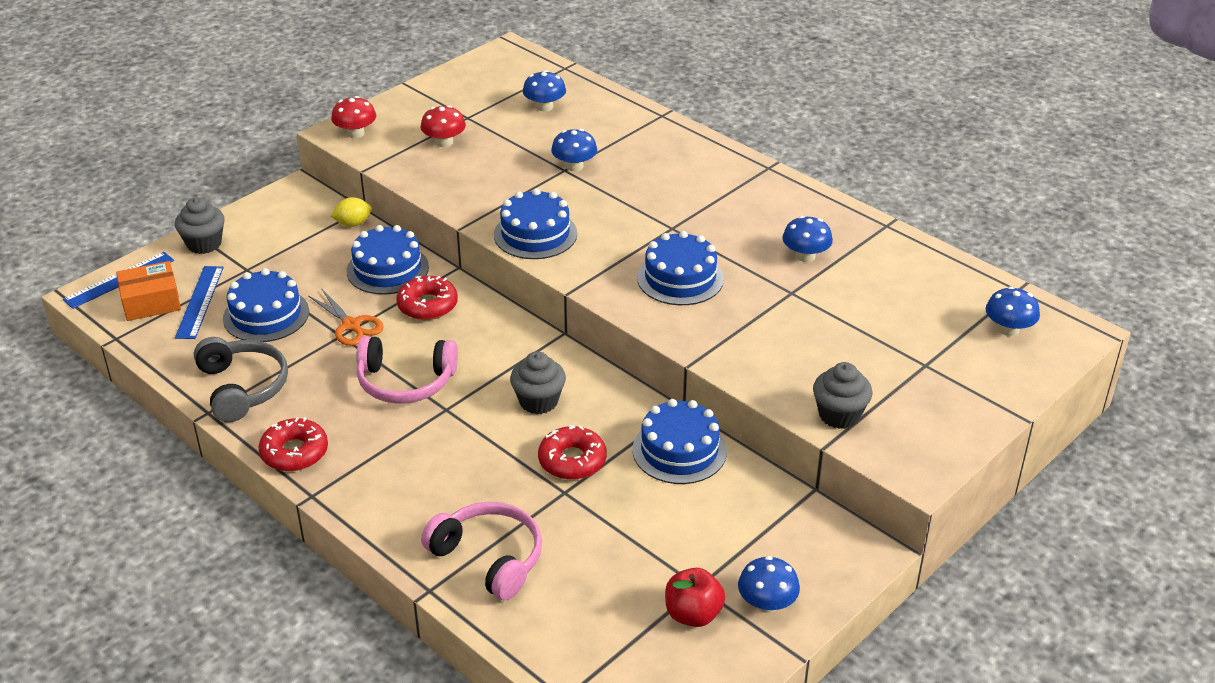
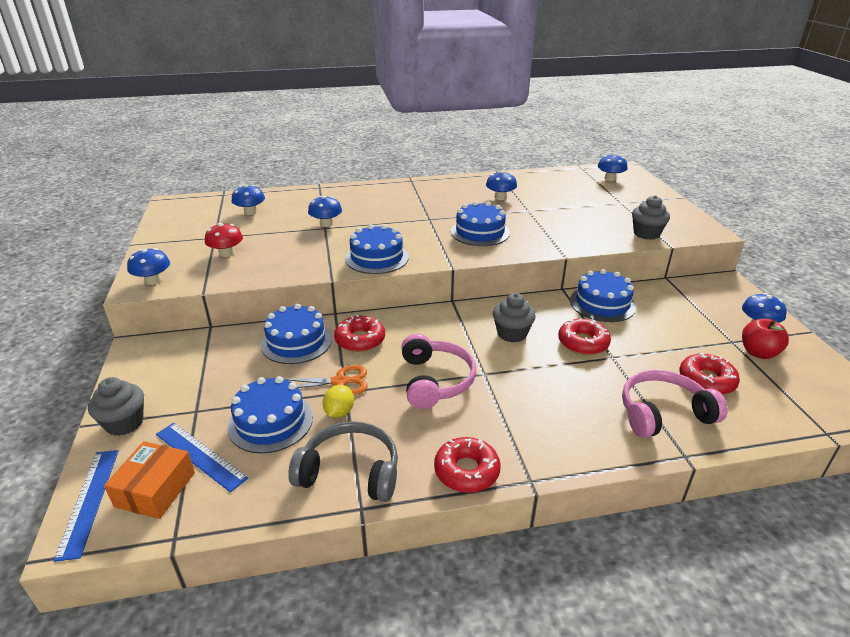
camera: 55 degrees left, 5 degrees down
red mushroom [331,96,376,138] -> blue mushroom [127,248,170,285]
yellow lemon [331,197,372,227] -> yellow lemon moved to [323,385,354,418]
pink headphones [357,336,458,404] -> pink headphones turned 45 degrees counterclockwise [401,334,476,409]
none -> red donut [679,353,740,395]

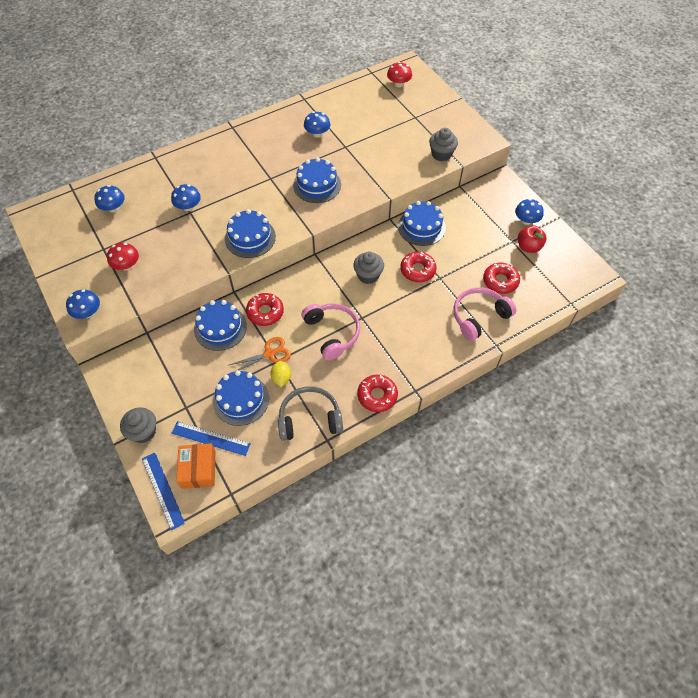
camera: 20 degrees left, 25 degrees up
blue mushroom [598,153,627,181] -> red mushroom [387,62,412,87]

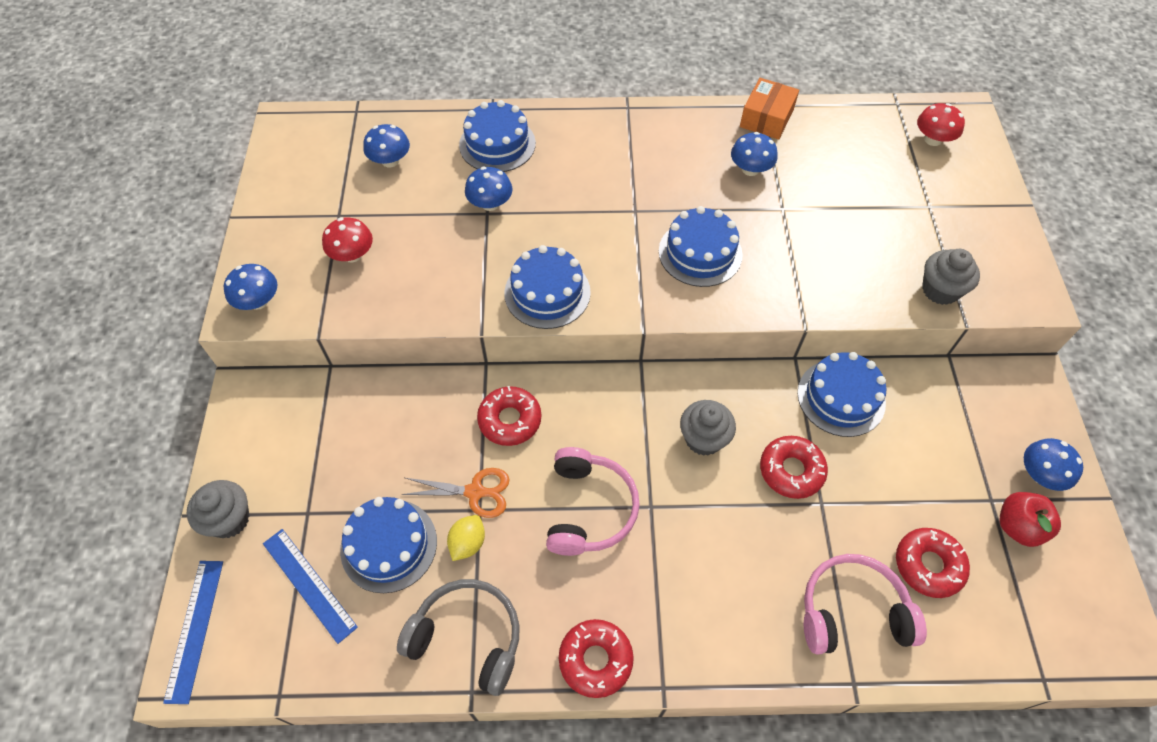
camera: 30 degrees right, 0 degrees up
orange box [176,443,216,489] -> orange box moved to [740,78,799,140]
blue cake [194,300,247,351] -> blue cake moved to [459,100,536,172]

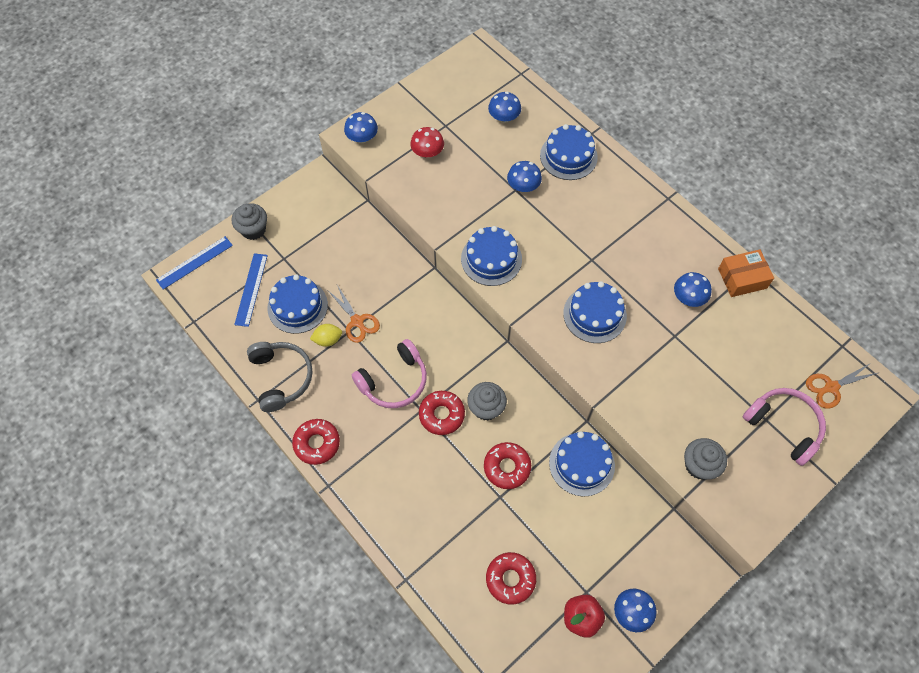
camera: 50 degrees right, 5 degrees up
red donut [477,386,541,446] -> red donut moved to [419,391,465,435]
pink headphones [804,554,927,655] -> pink headphones moved to [743,388,826,466]
red mushroom [917,103,965,146] -> orange scissors [806,363,877,409]

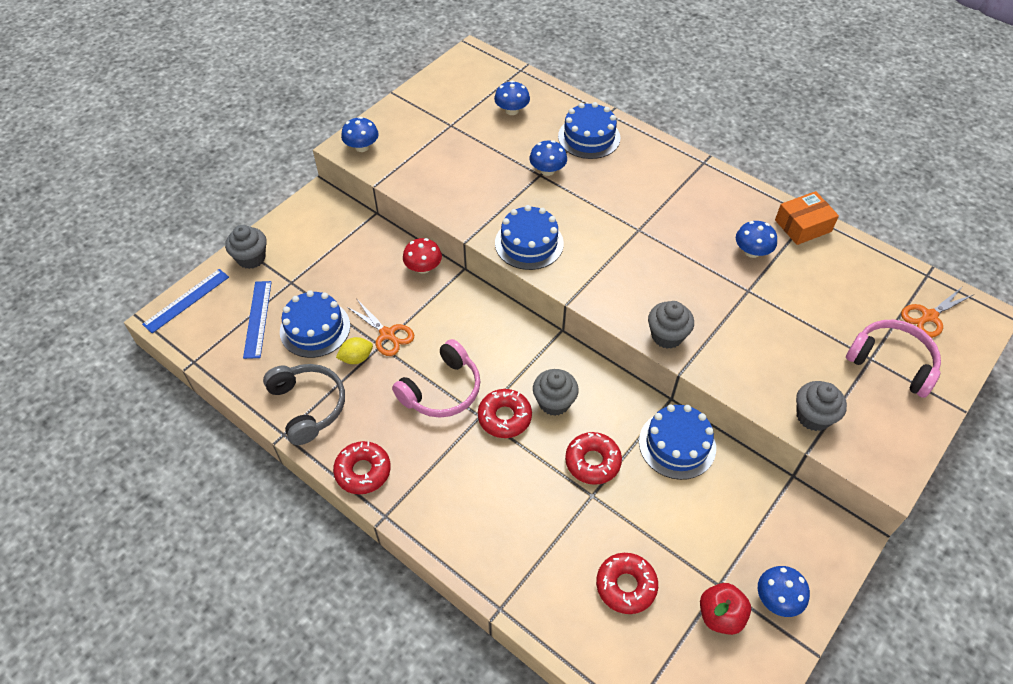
camera: 10 degrees left, 10 degrees down
red mushroom [410,127,444,158] -> red mushroom moved to [403,238,442,274]
blue cake [563,281,627,343] -> none
none -> grey cupcake [648,301,694,349]

